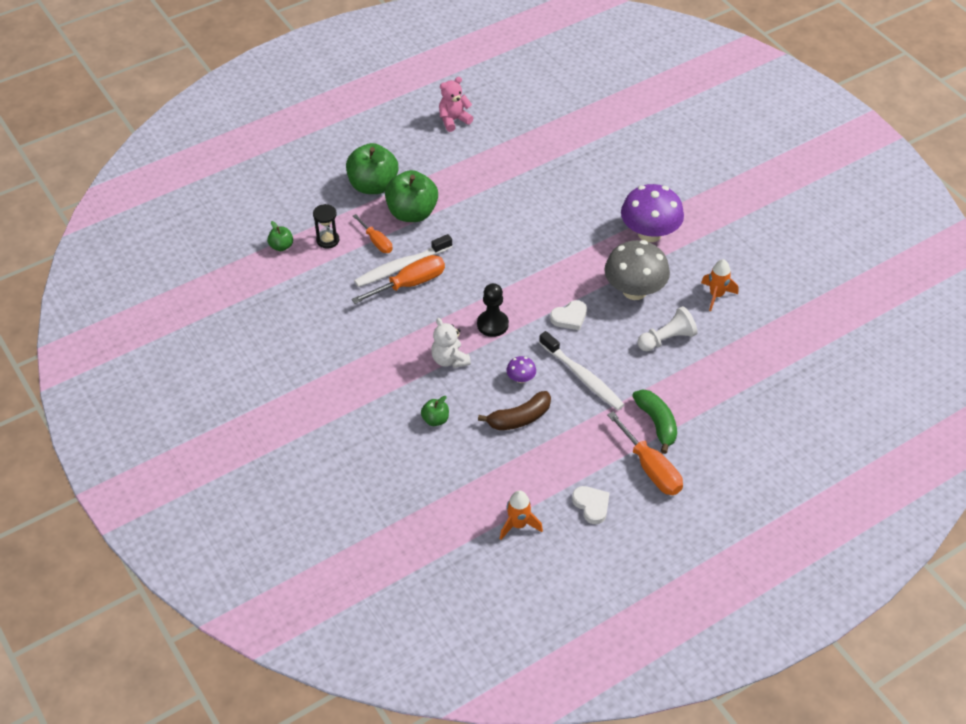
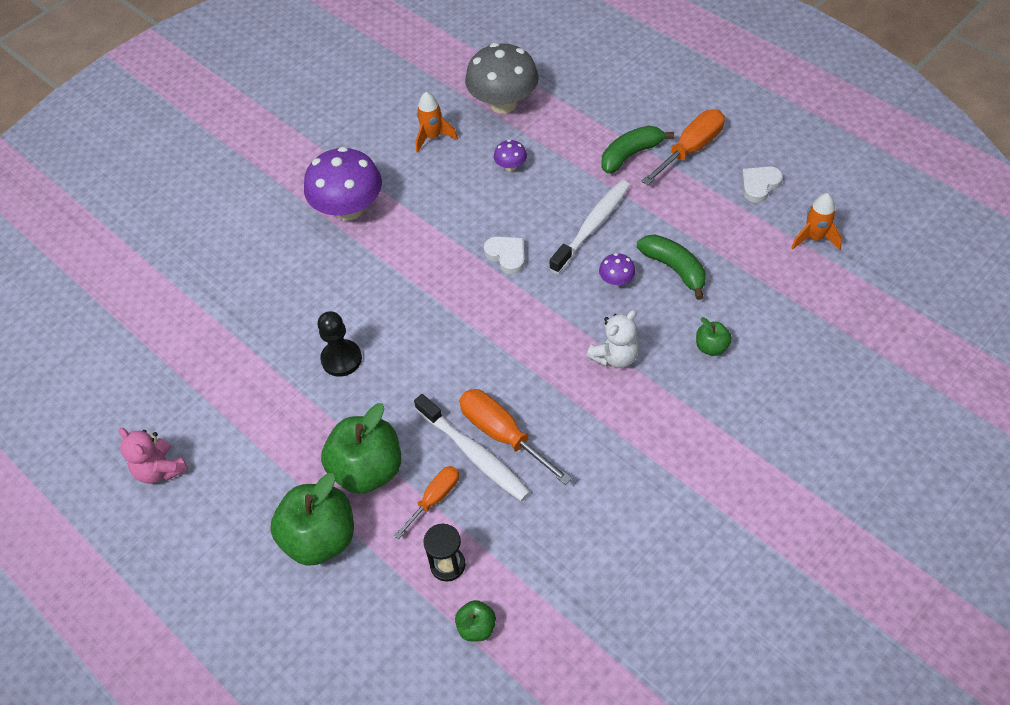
camera: 100 degrees left, 5 degrees up
black pawn [477,283,509,337] -> black pawn moved to [317,311,362,377]
brown banana [478,391,551,430] -> green banana [637,235,706,300]
grey mushroom [604,240,670,300] -> grey mushroom moved to [465,43,539,113]
white pawn [638,306,698,351] -> purple mushroom [494,140,527,171]

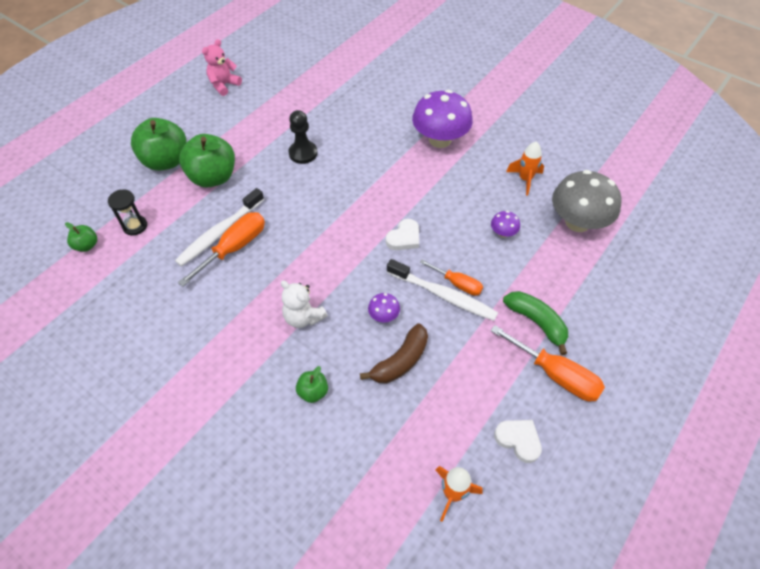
camera: 80 degrees right, 0 degrees up
orange screwdriver [394,466,459,539] -> orange screwdriver moved to [420,260,483,296]
green banana [637,235,706,300] -> brown banana [360,323,428,384]

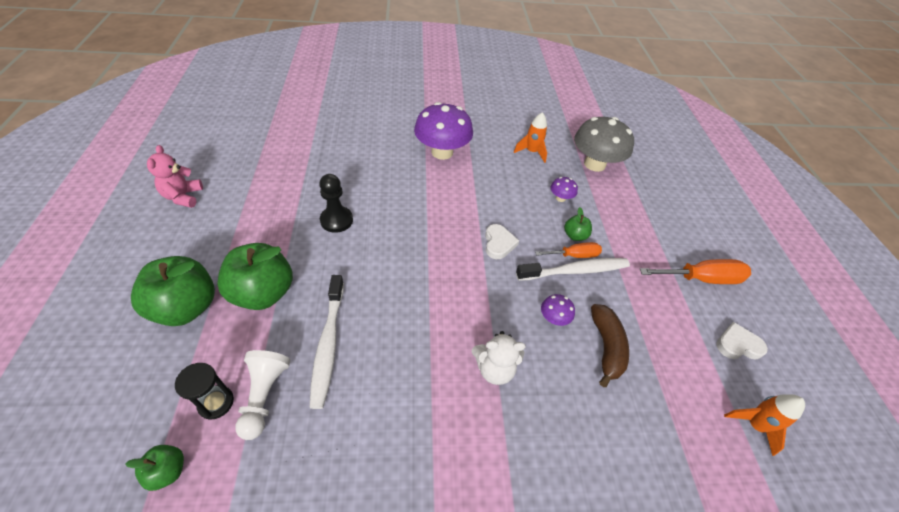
camera: 45 degrees left, 5 degrees down
orange screwdriver [178,212,265,287] -> none
green apple [296,366,328,403] -> green apple moved to [564,207,592,241]
green banana [503,291,568,355] -> none
none -> white pawn [235,350,290,440]

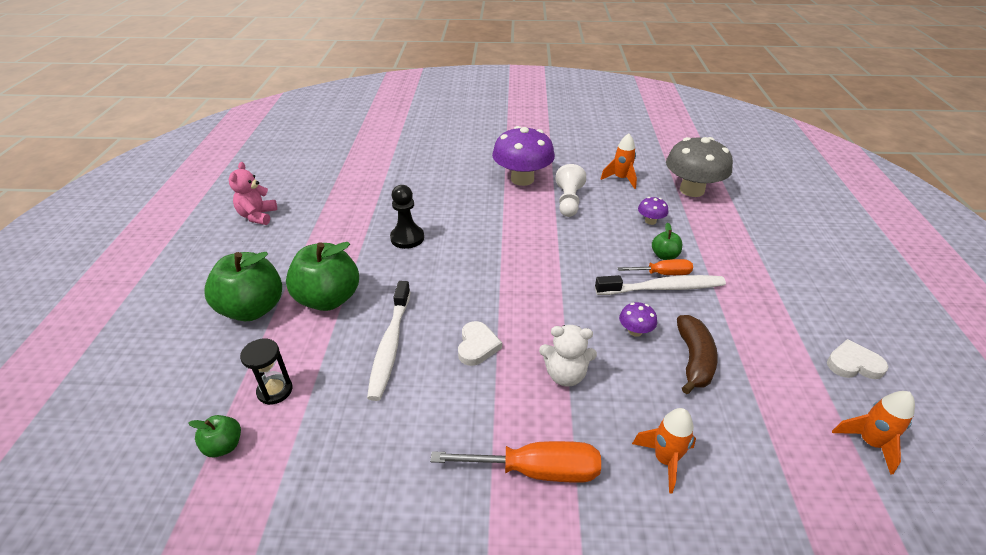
camera: 10 degrees right, 10 degrees down
white pawn [235,350,290,440] -> white pawn moved to [555,164,586,217]
white heart [485,224,519,259] -> white heart moved to [458,321,502,366]
orange screwdriver [640,259,751,284] -> orange screwdriver moved to [430,441,601,483]
none -> orange rocket [632,408,696,494]

